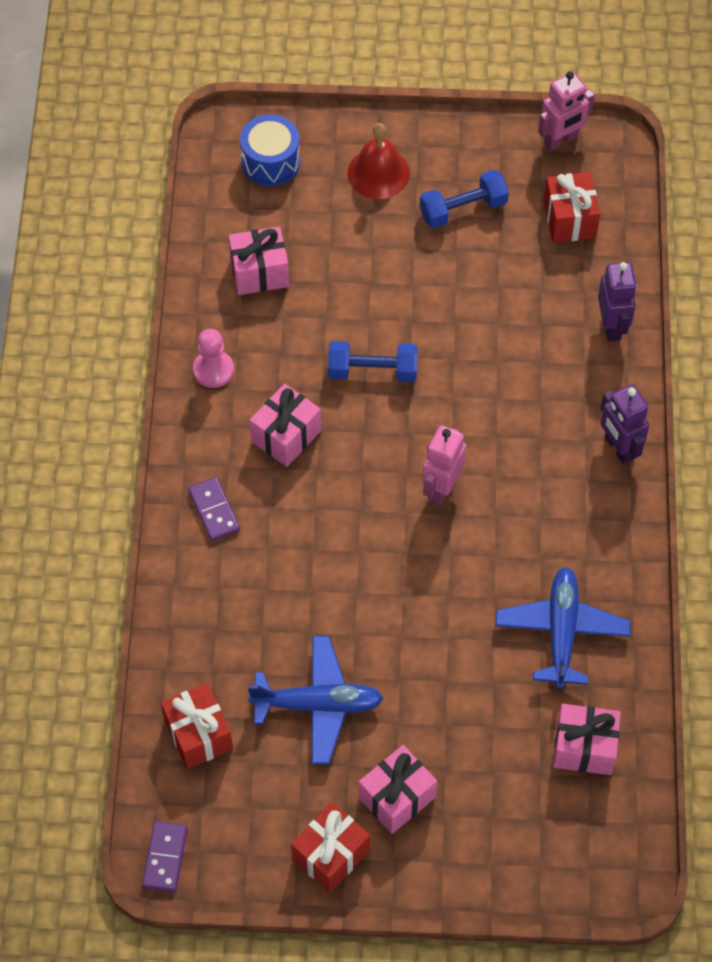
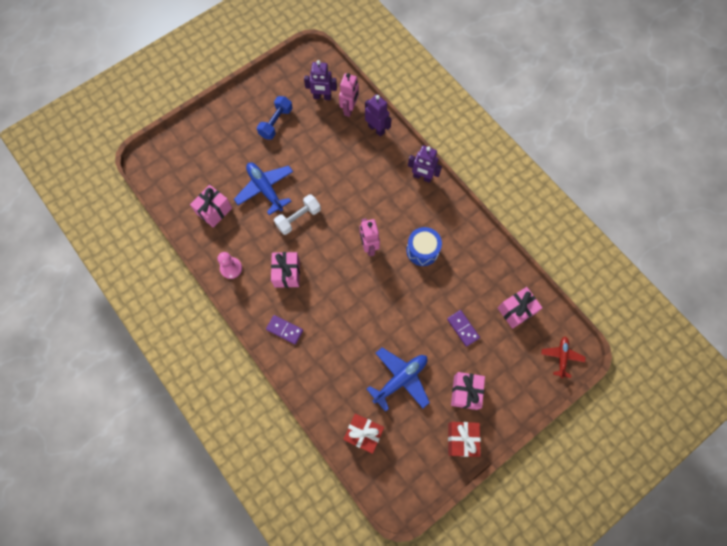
camera: 40 degrees left, 10 degrees up
purple domino [142,821,188,892] -> purple domino moved to [447,310,480,347]
blue drum [240,114,300,186] -> blue drum moved to [406,227,442,266]
blue dumbbell [328,341,418,382] -> white dumbbell [274,194,321,235]
red bell [347,123,410,199] -> none
blue plane [495,567,631,689] -> blue plane moved to [234,162,293,215]
pink robot [538,71,595,151] -> pink robot moved to [339,73,359,117]
red gift [543,172,600,243] -> purple robot [304,60,337,100]
none -> red plane [541,336,586,378]

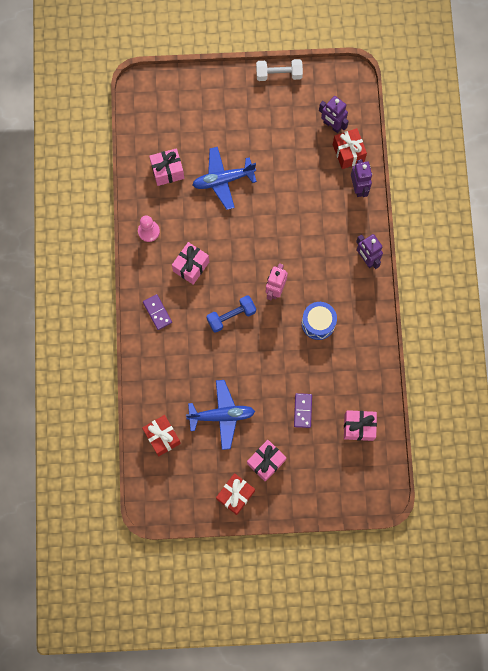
camera: 35 degrees right, 5 degrees up
blue plane [234,162,293,215] -> blue plane turned 105 degrees counterclockwise [193,147,257,210]
blue dumbbell [257,96,293,140] -> blue dumbbell moved to [206,295,256,333]
white dumbbell [274,194,321,235] -> white dumbbell moved to [256,59,303,81]
pink robot [339,73,359,117] -> red gift [333,128,367,169]
red plane [541,336,586,378] -> none

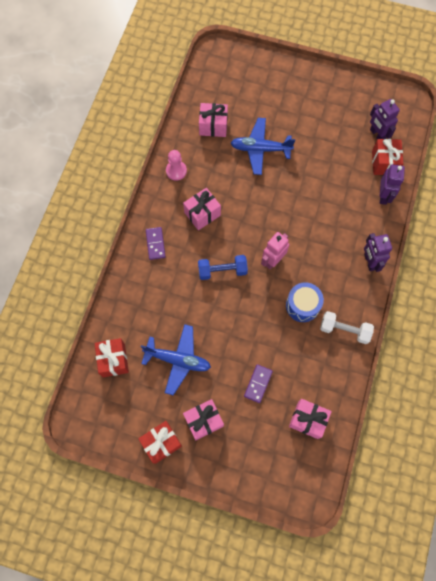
camera: 20 degrees right, 5 degrees down
white dumbbell [256,59,303,81] -> white dumbbell moved to [320,311,374,344]

